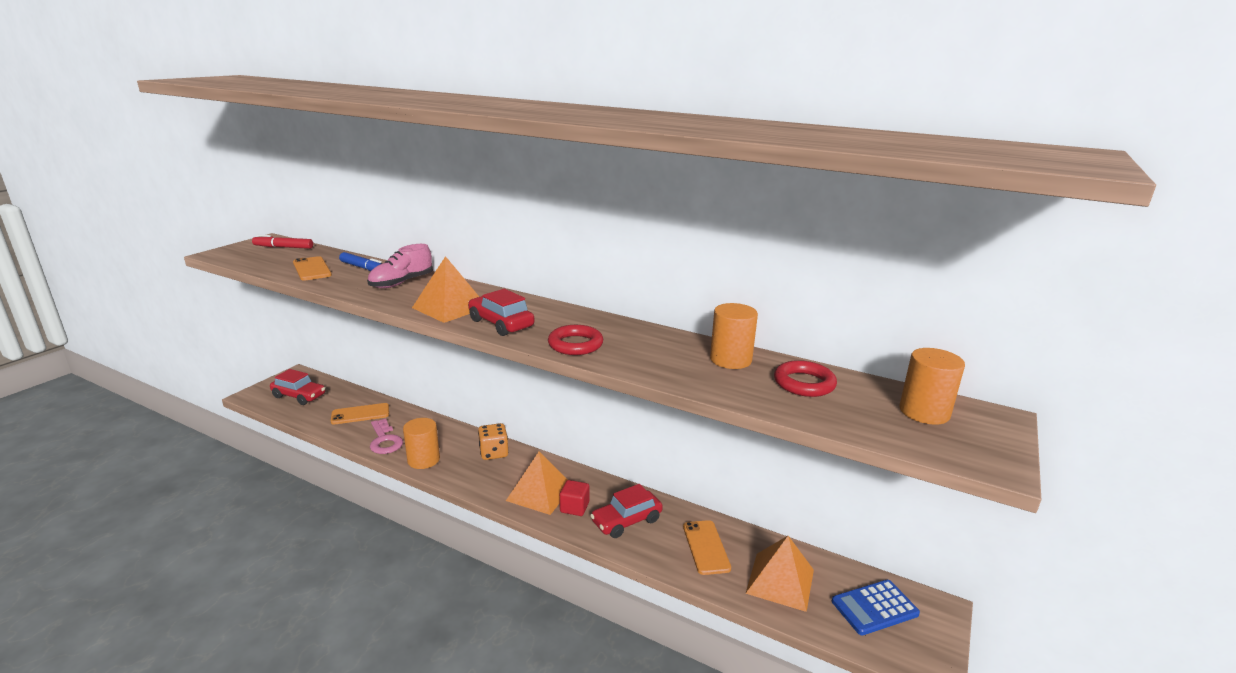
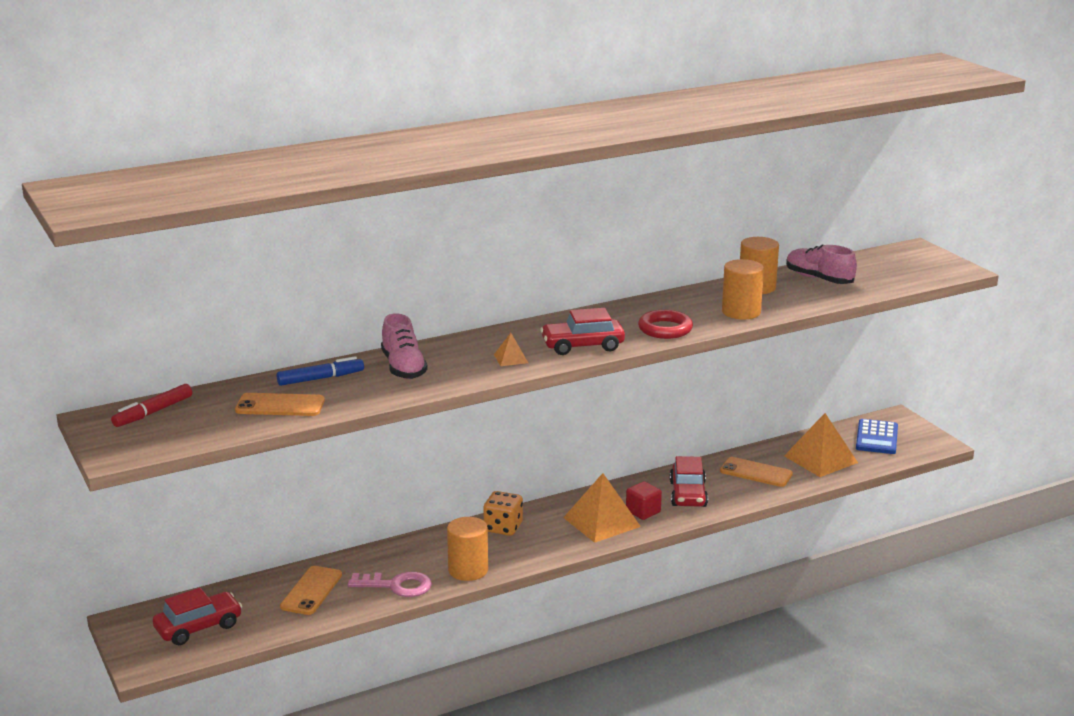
camera: 55 degrees left, 0 degrees up
orange pyramid [412,256,479,323] -> orange pyramid [494,333,528,366], size x0.47
red ring [774,360,837,397] -> pink shoe [786,245,857,284]
orange cylinder [900,348,965,425] -> orange cylinder moved to [722,259,764,319]

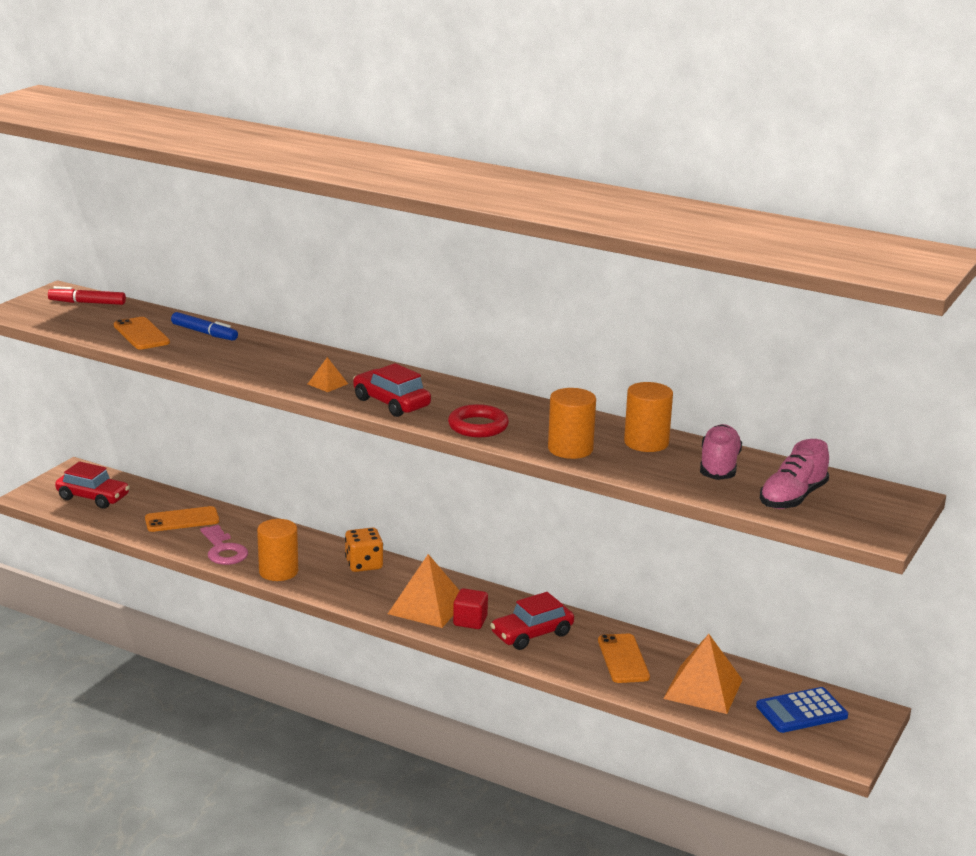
camera: 55 degrees right, 0 degrees up
pink shoe [381,313,428,379] -> pink shoe moved to [760,439,829,509]

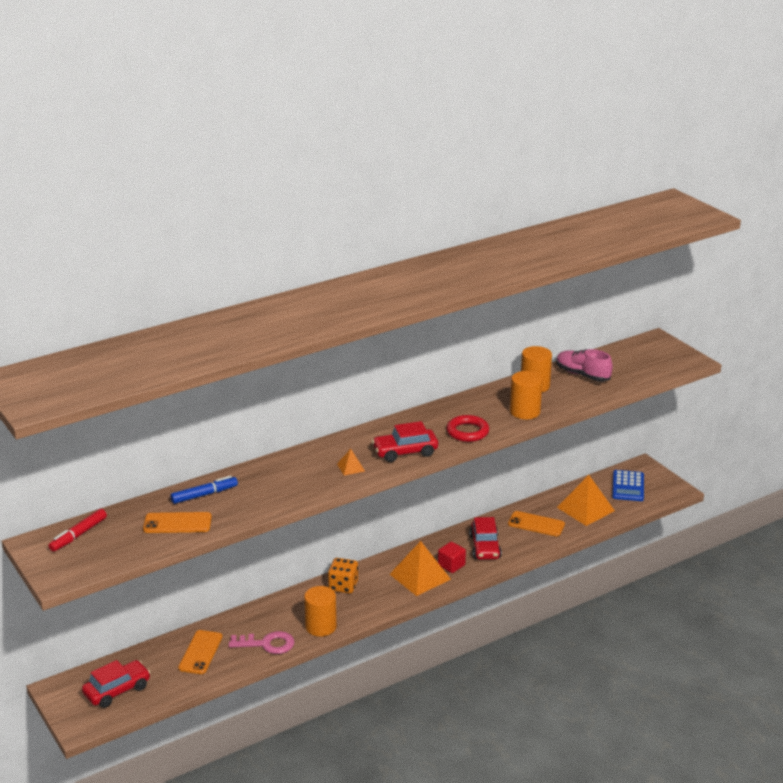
camera: 60 degrees left, 5 degrees up
pink shoe [760,439,829,509] -> none

